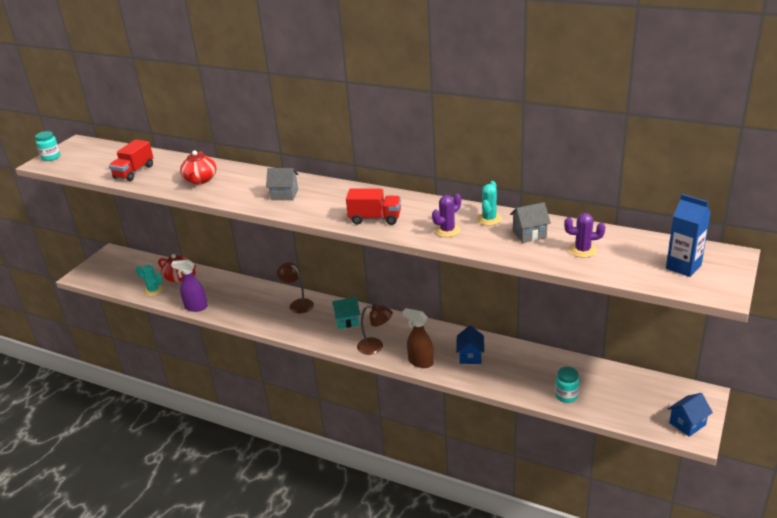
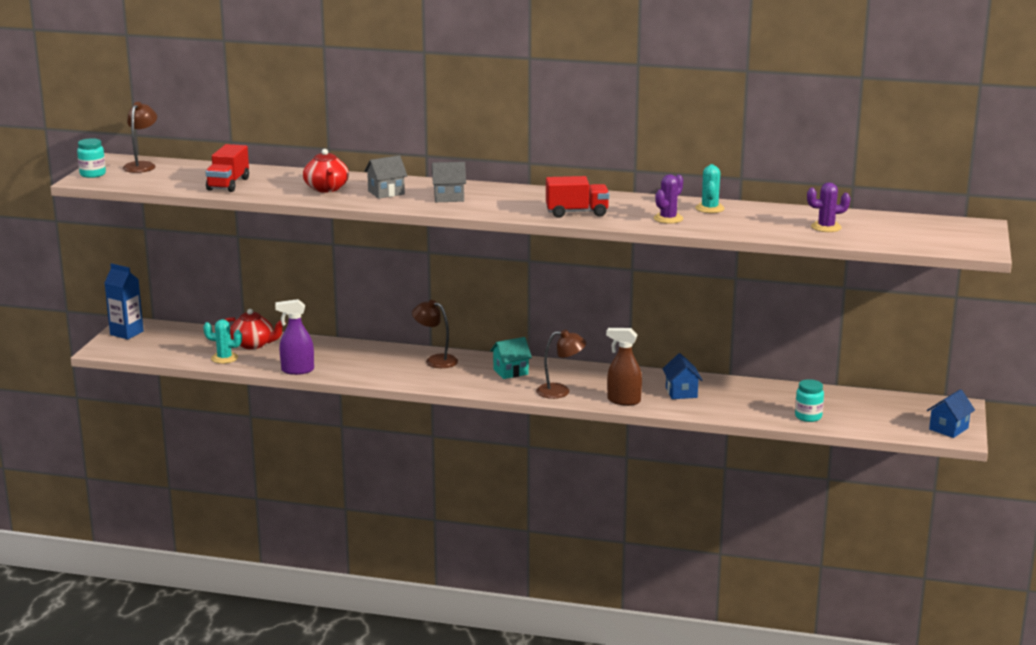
camera: 15 degrees left, 10 degrees down
grey house [510,202,551,243] -> grey house moved to [364,155,407,199]
blue carton [666,194,711,277] -> blue carton moved to [105,263,144,339]
none -> brown lamp [123,102,157,173]

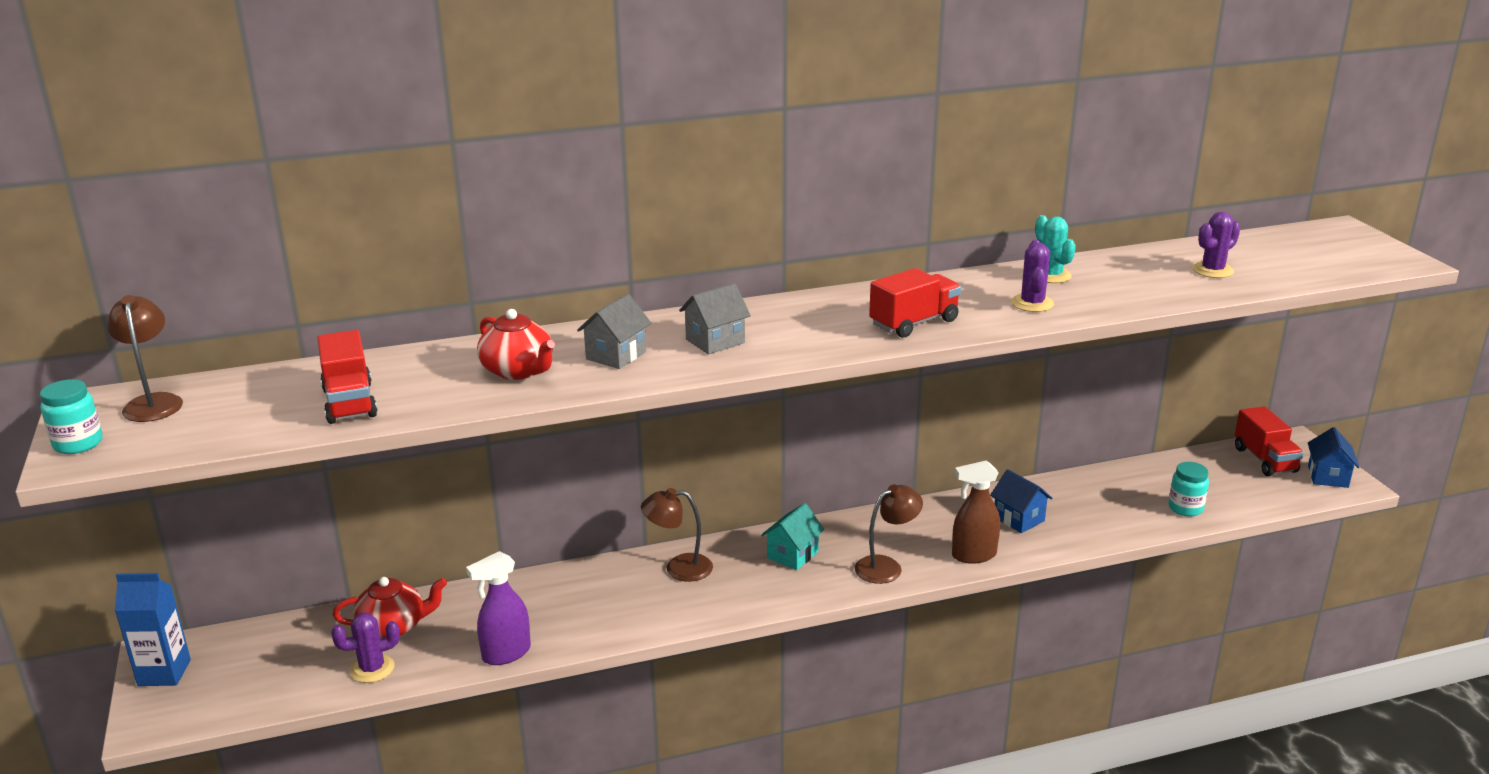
camera: 30 degrees left, 5 degrees up
turquoise cactus [203,319,242,364] -> purple cactus [331,613,400,683]
none -> red truck [1235,406,1304,476]

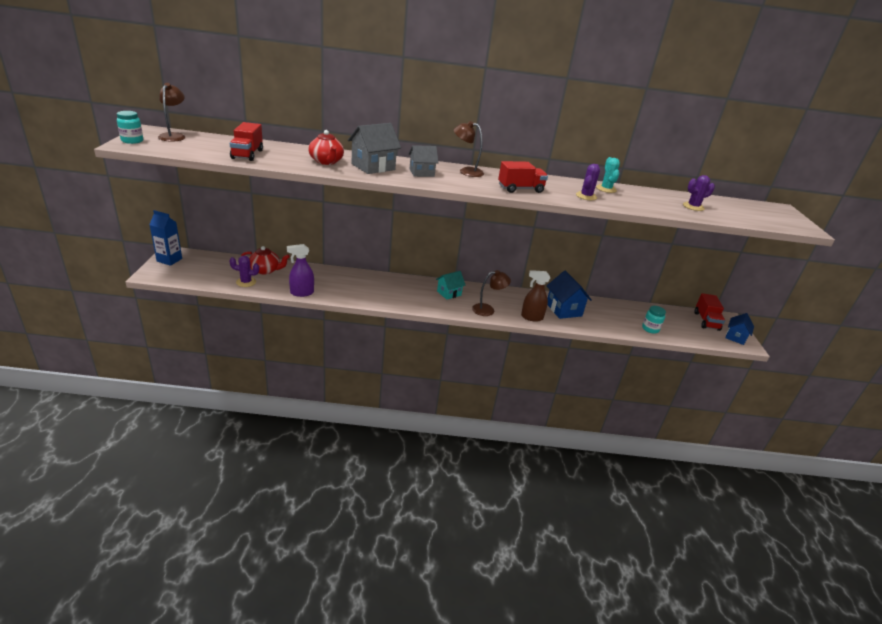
camera: 15 degrees right, 5 degrees up
grey house [577,293,651,369] -> grey house [348,123,401,174], size x1.53
brown lamp [641,488,713,582] -> brown lamp moved to [454,121,484,177]
blue house [990,469,1053,533] -> blue house [547,271,592,319], size x1.53

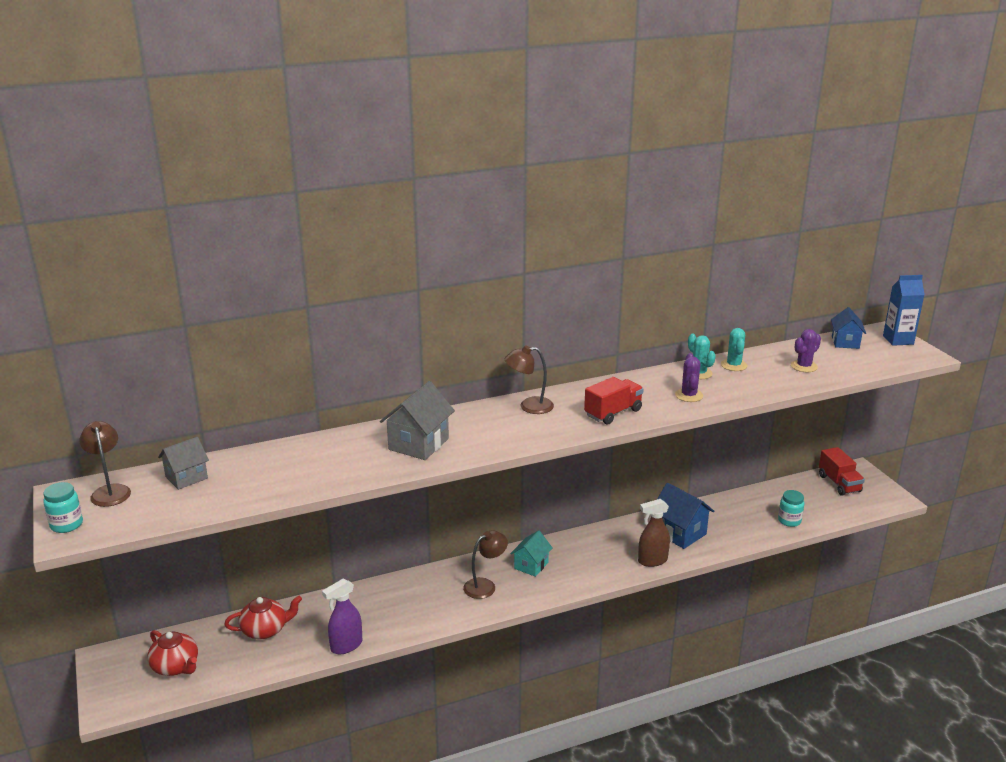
camera: 20 degrees left, 5 degrees down
blue carton [149,210,182,266] -> blue carton moved to [883,275,925,346]
purple cactus [229,255,259,287] -> none
red truck [230,122,263,161] -> none
red teapot [308,130,344,165] -> red teapot moved to [147,630,198,676]
grey house [409,145,438,177] -> grey house moved to [158,437,209,490]
brown lamp [472,270,511,316] -> brown lamp moved to [463,530,508,599]
blue house [725,313,754,345] -> blue house moved to [831,307,866,349]
none -> turquoise cactus [721,328,747,371]

